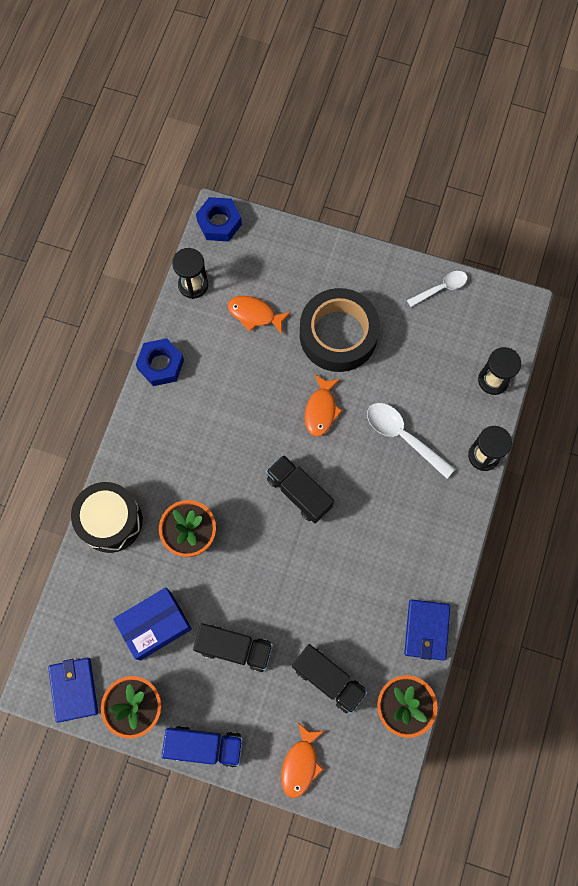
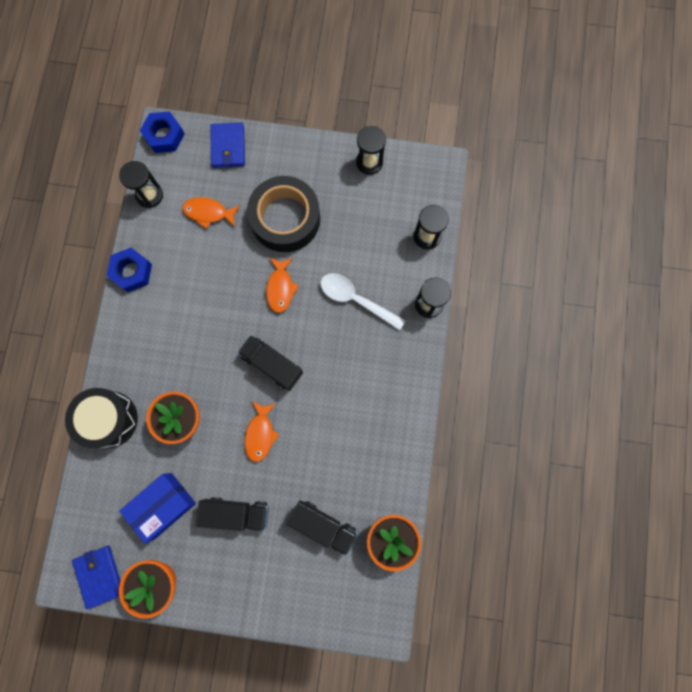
camera: 10 degrees left, 5 degrees up
blue truck [162,726,243,767] -> none
orange fish [281,722,324,798] -> orange fish moved to [244,401,280,462]
blue wallet [404,600,450,660] -> blue wallet moved to [210,123,245,168]
white spoon [407,271,467,307] -> black hourglass [356,126,386,175]

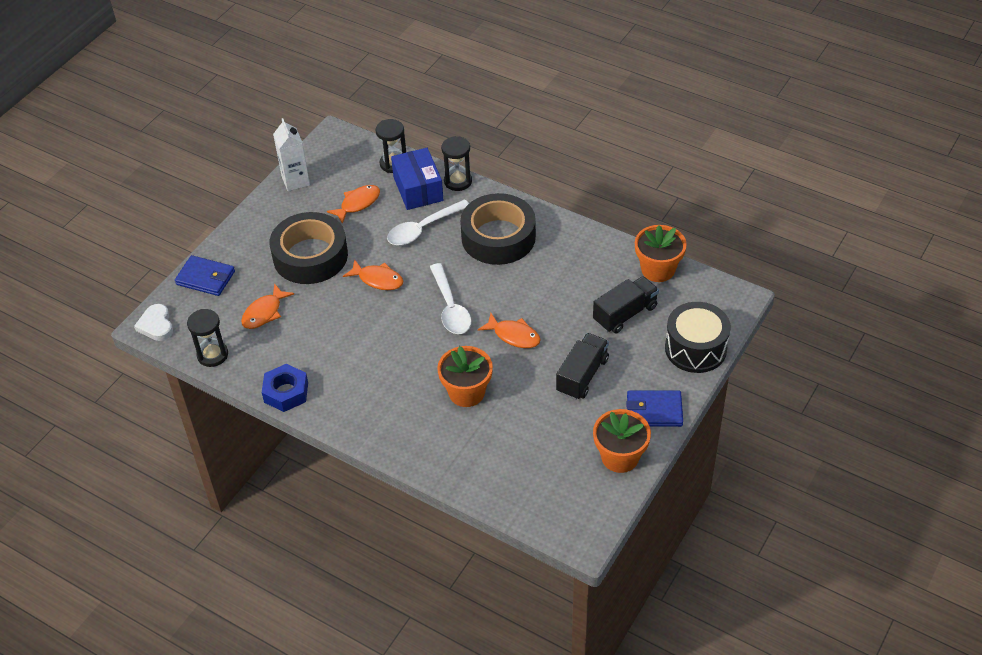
camera: 65 degrees left, 30 degrees down
black drum [65,388,138,449] -> black drum moved to [665,302,731,373]
blue wallet [72,545,121,609] -> blue wallet moved to [626,390,683,427]
blue box [119,473,196,544] -> blue box moved to [391,148,443,210]
blue nut [140,111,185,153] -> white heart [134,304,173,341]
black truck [237,335,303,391] -> white spoon [430,263,471,334]
black hourglass [356,126,386,175] -> white carton [273,118,310,191]
none -> orange fish [327,185,380,224]
none -> black tape [460,193,536,265]

